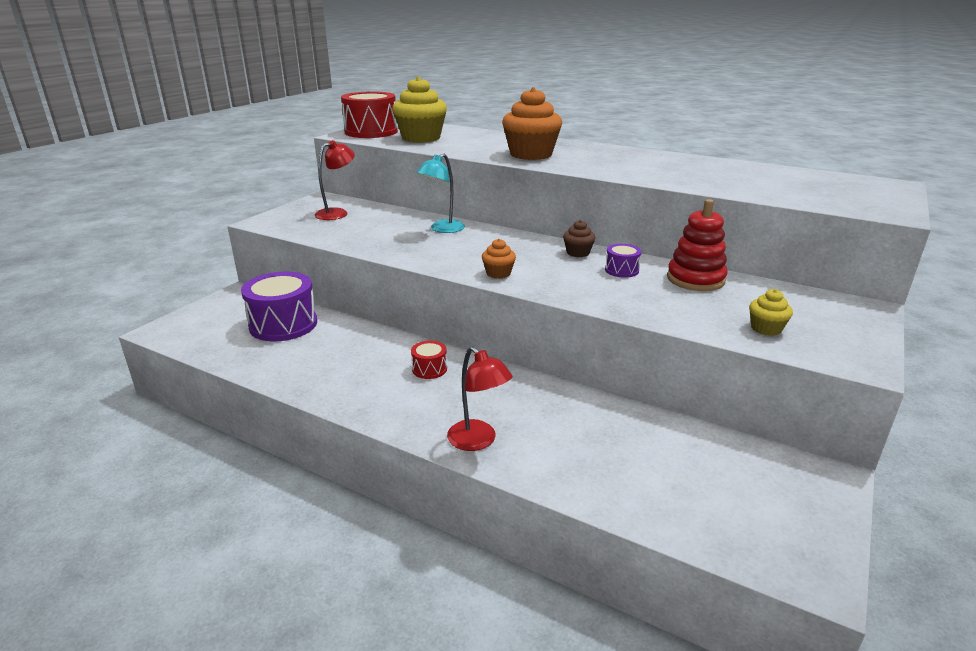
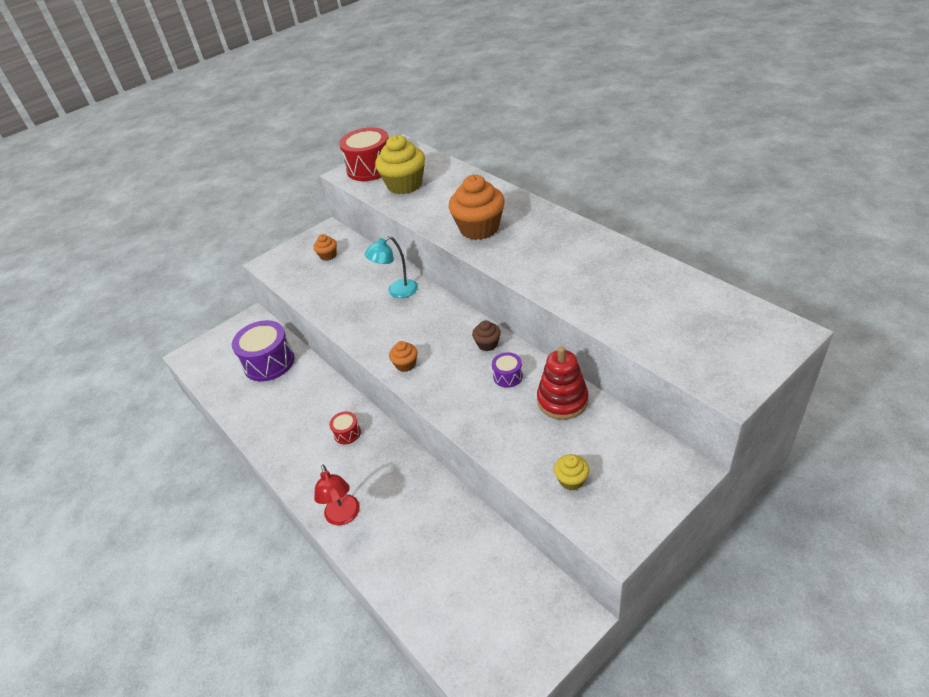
camera: 25 degrees right, 15 degrees up
red lamp [315,140,355,220] -> orange cupcake [313,234,337,261]

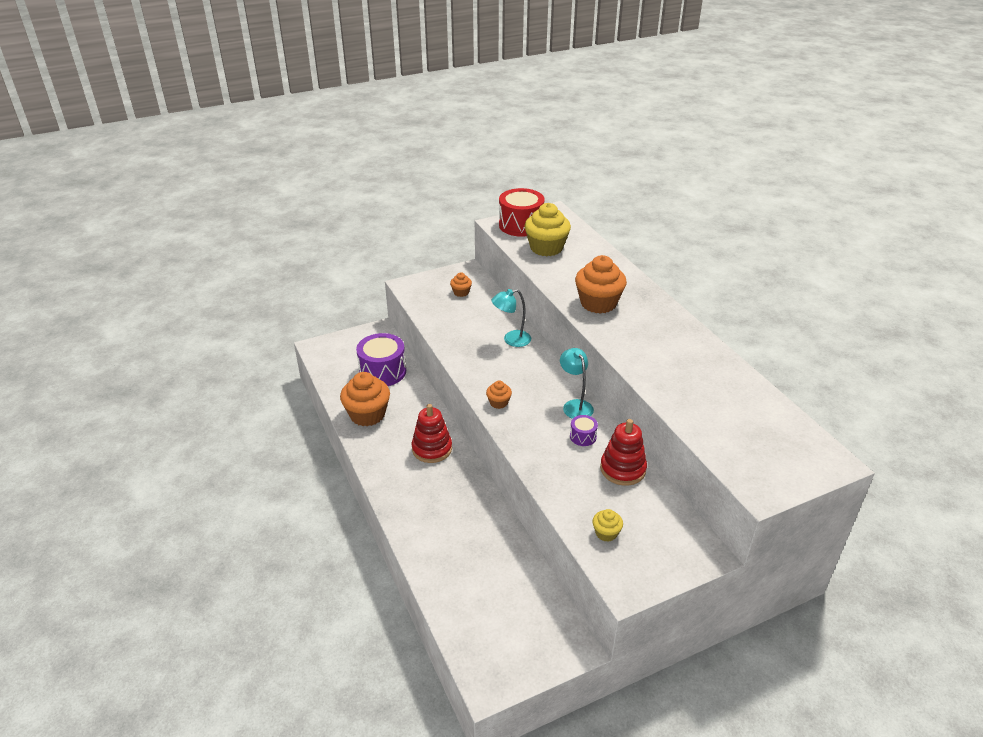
camera: 10 degrees right, 5 degrees down
red lamp [314,465,360,526] -> none
red drum [329,411,361,444] -> red stacking toy [412,404,452,463]
brown cupcake [472,320,501,351] -> turquoise lamp [560,348,594,419]
none -> orange cupcake [340,372,390,426]

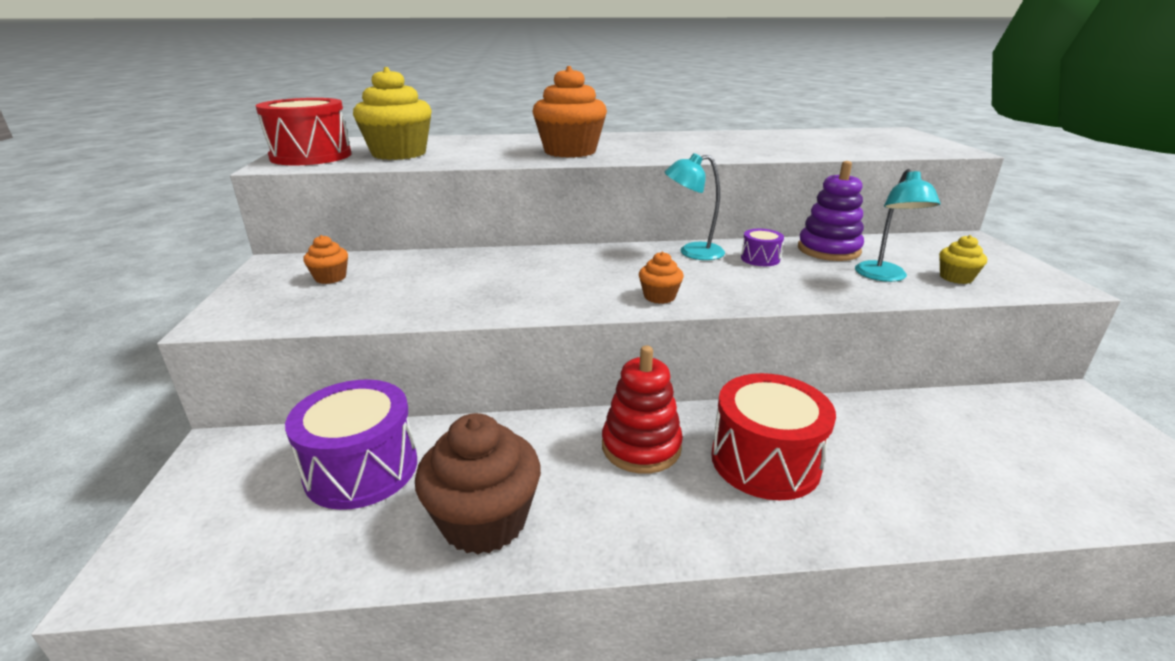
camera: 70 degrees left, 10 degrees down
orange cupcake [340,372,390,426] -> brown cupcake [415,413,541,554]
turquoise lamp [492,289,531,347] -> turquoise lamp moved to [855,169,940,282]
red stacking toy [600,419,647,486] -> purple stacking toy [798,161,864,261]
none -> red drum [711,373,836,500]

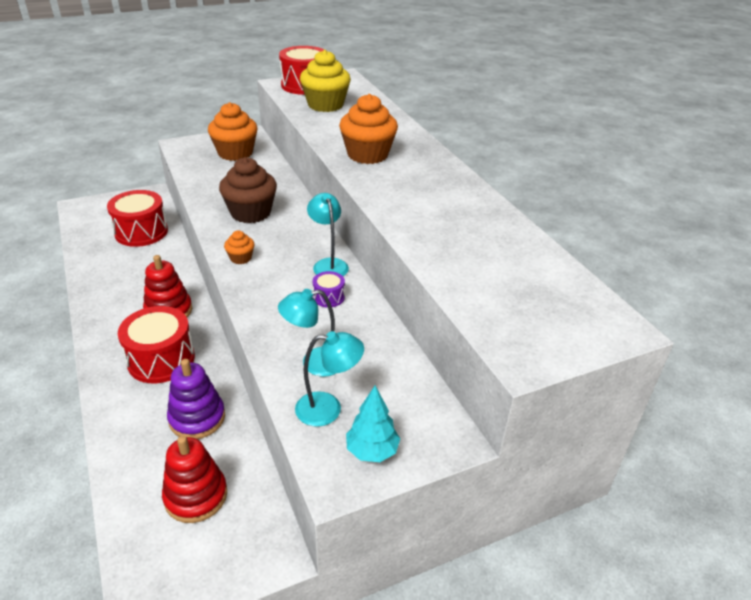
camera: 70 degrees right, 10 degrees up
purple drum [285,379,417,510] -> red drum [107,190,168,247]
orange cupcake [303,235,348,284] -> orange cupcake [208,102,258,161], size x2.07
brown cupcake [415,413,541,554] -> brown cupcake moved to [219,157,277,223]
purple stacking toy [798,161,864,261] -> purple stacking toy moved to [167,359,225,439]
yellow cupcake [939,235,987,284] -> turquoise lamp [295,331,364,427]
none -> red stacking toy [162,436,227,523]
none -> turquoise tree [346,386,400,462]

